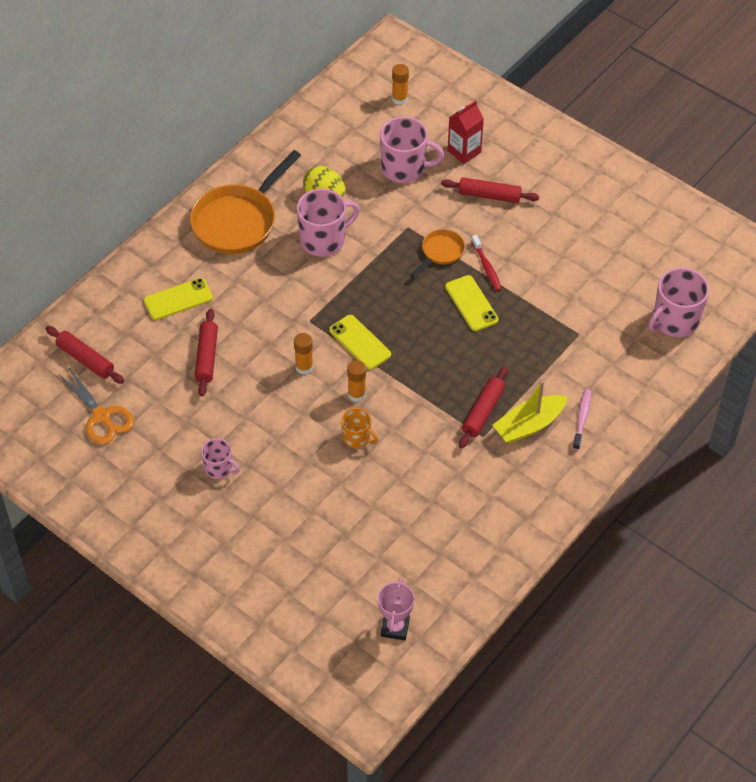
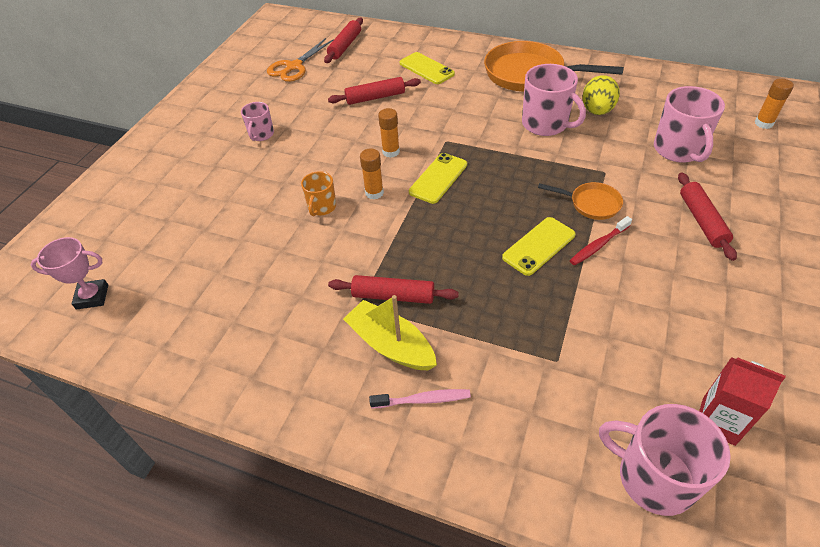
camera: 75 degrees right, 5 degrees down
red carton [448,100,484,164] -> red carton moved to [699,357,786,446]

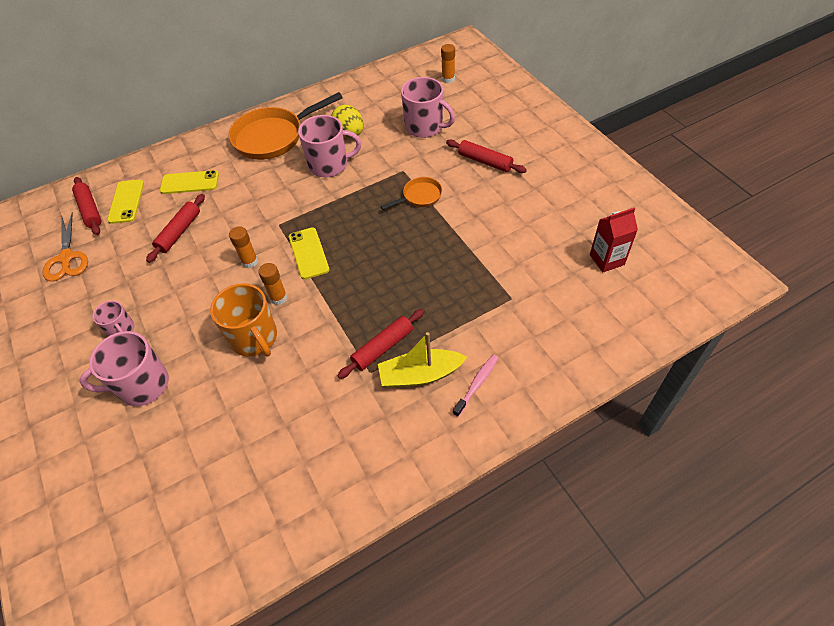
camera: 50 degrees left, 5 degrees up
pink trophy [31,237,108,310] -> none
orange mug [301,171,336,216] -> orange mug [210,283,277,357], size x1.77
yellow phone [502,217,575,276] -> yellow phone moved to [107,180,144,224]
red toothbrush [570,216,632,265] -> none
pink mug [599,404,731,516] -> pink mug moved to [79,331,169,406]

